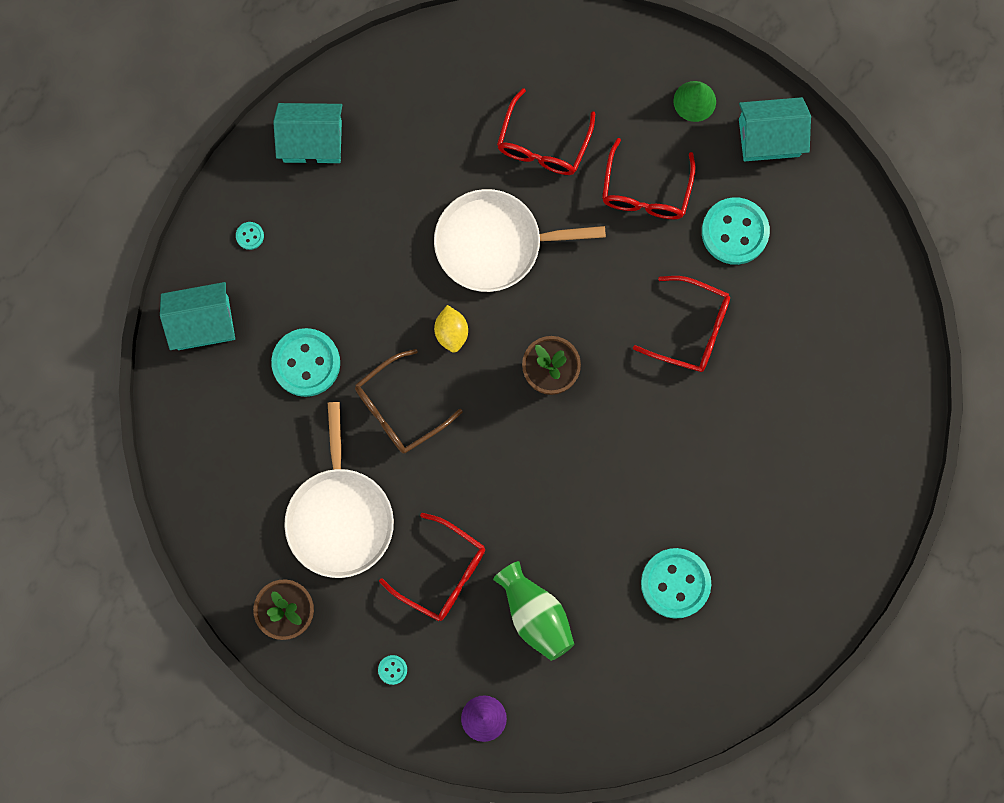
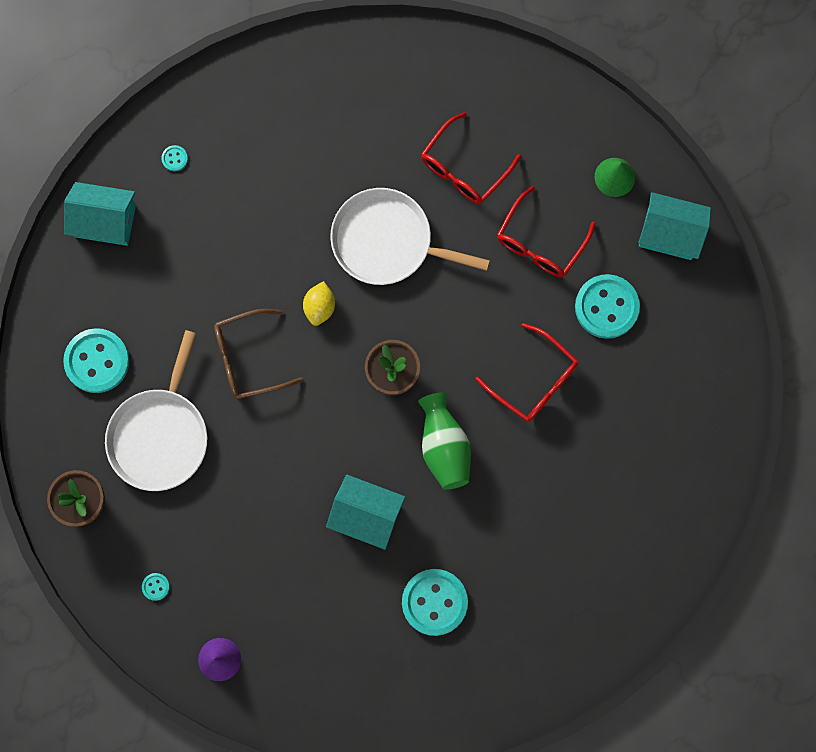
camera: 20 degrees right, 0 degrees up
turquoise button [271,328,340,397] -> turquoise button moved to [63,328,129,393]
turquoise house [273,103,342,164] -> turquoise house moved to [326,475,405,550]
red glasses [379,513,485,621] -> none
green vase [493,561,574,661] -> green vase moved to [418,393,471,490]

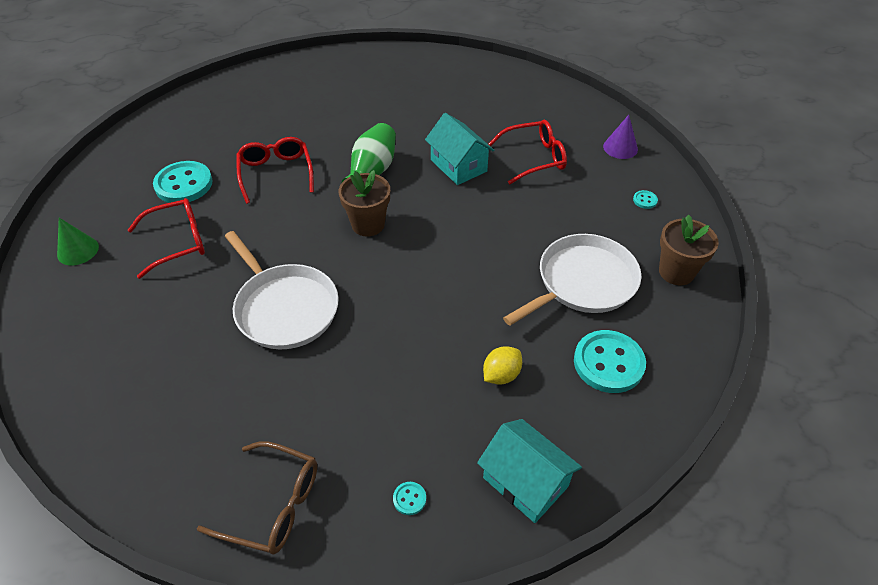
camera: 145 degrees left, 30 degrees down
brown glasses [214,309,303,399] -> brown glasses moved to [197,441,317,555]
yellow lemon [303,281,335,326] -> yellow lemon moved to [483,346,522,385]
turquoise button [402,569,468,636] -> none
red glasses [421,112,521,204] -> red glasses moved to [488,120,567,184]
turquoise house [638,192,711,260] -> none

